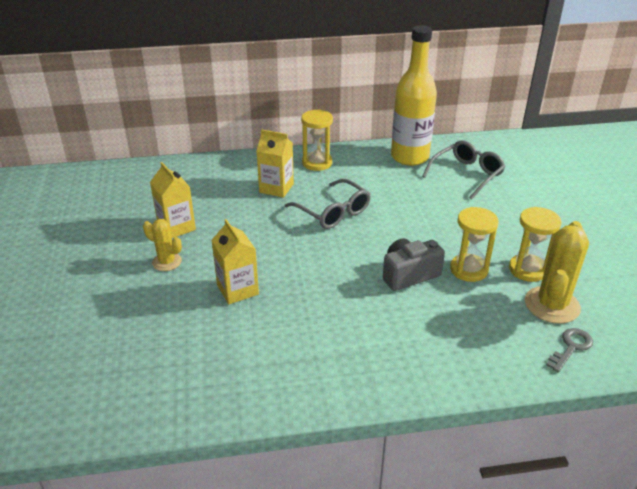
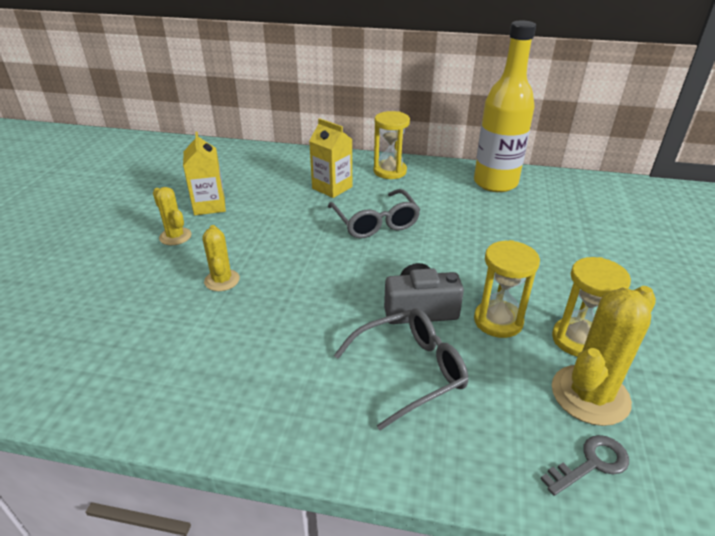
camera: 20 degrees right, 0 degrees up
yellow carton [211,219,259,304] -> yellow cactus [202,225,240,291]
grey glasses [422,140,506,200] -> grey glasses moved to [334,308,468,431]

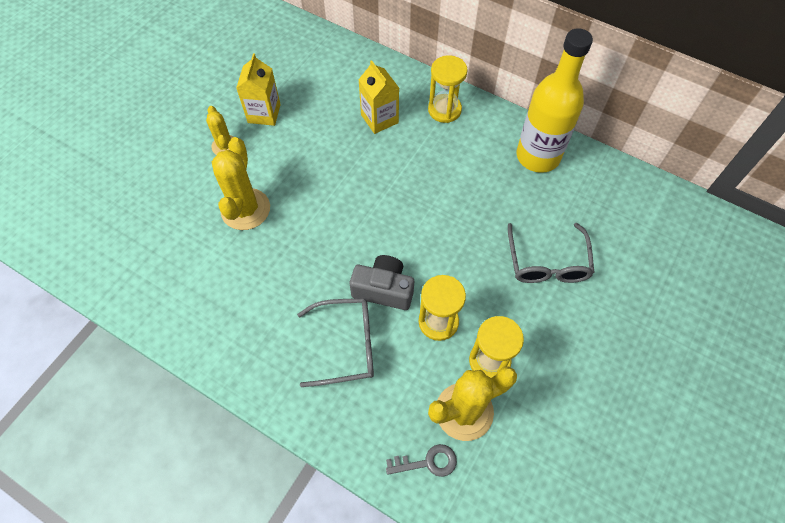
camera: 20 degrees right, 25 degrees up
yellow cactus [202,225,240,291] -> yellow cactus [212,137,270,230], size x1.71
grey glasses [328,189,420,239] -> grey glasses moved to [508,223,595,283]

